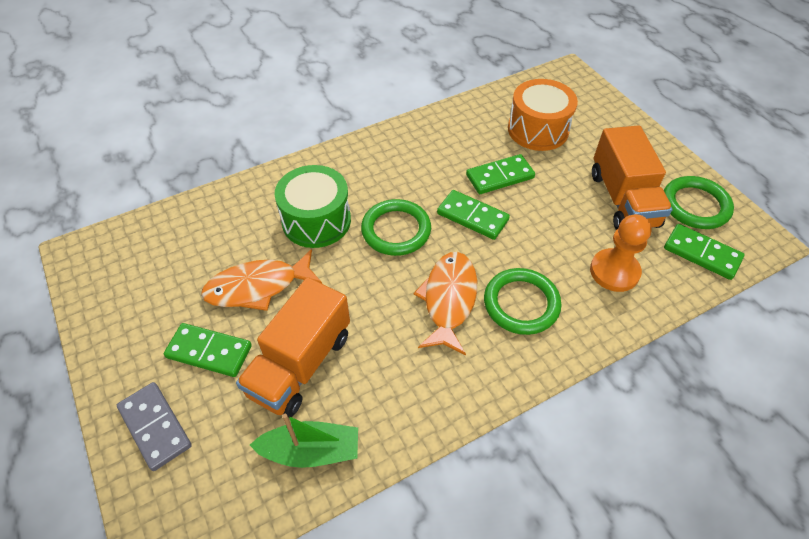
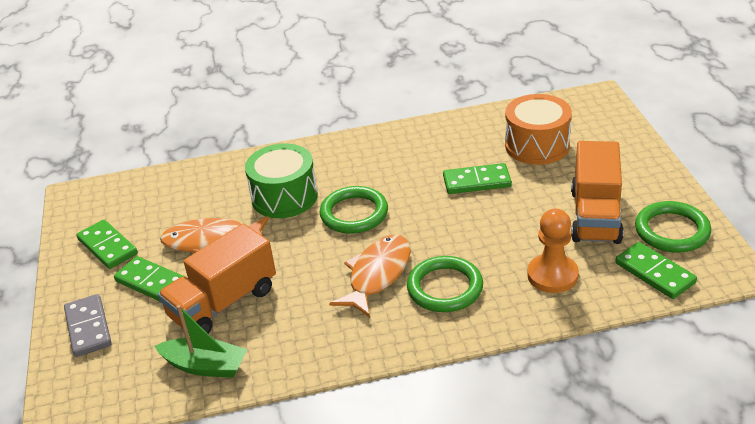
camera: 20 degrees right, 15 degrees down
green domino [437,190,510,240] -> green domino moved to [76,220,138,269]

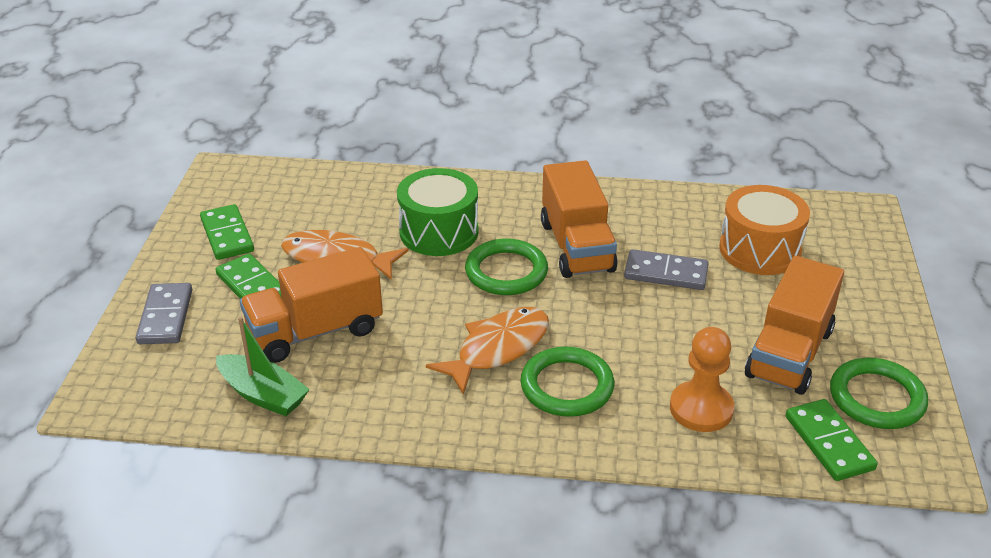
camera: 15 degrees right, 0 degrees up
green domino [443,163,512,194] -> grey domino [624,249,709,290]
none -> orange truck [541,160,618,278]

